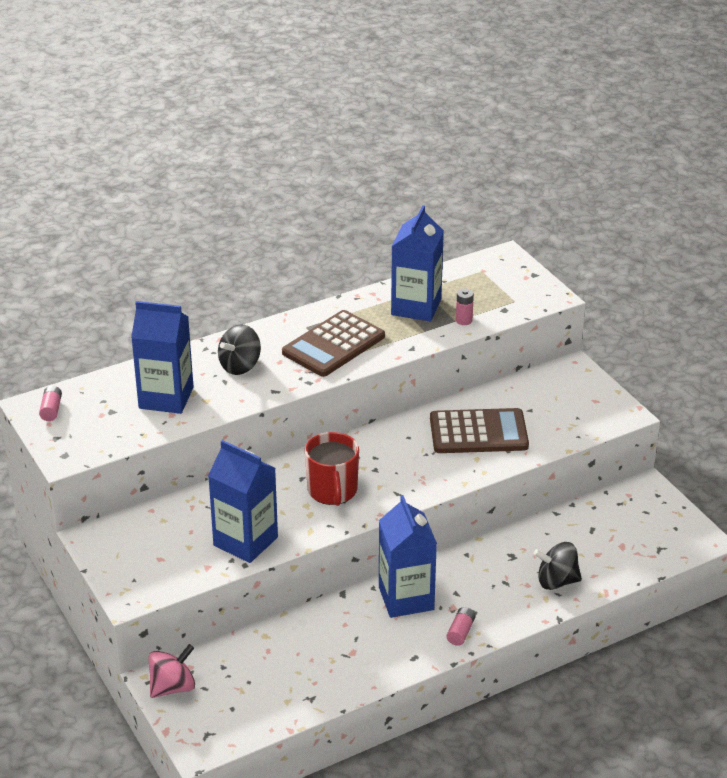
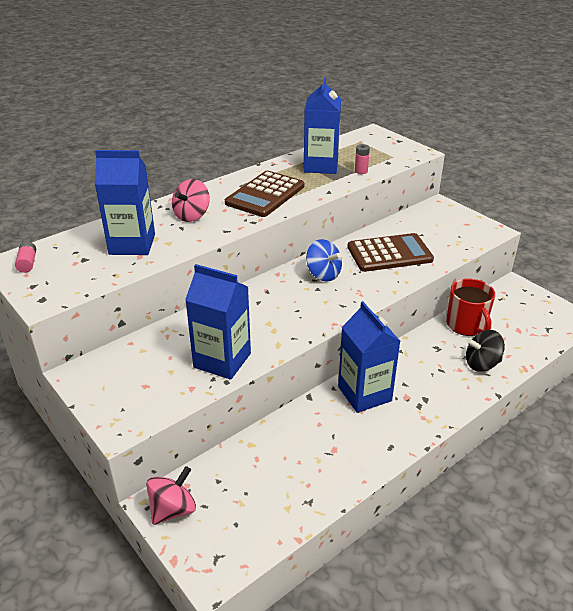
camera: 10 degrees left, 0 degrees up
black spinning top [218,324,261,375] -> pink spinning top [172,179,210,222]
red mug [305,432,359,506] -> red mug moved to [446,279,495,336]
pink battery [447,607,475,646] -> none
none -> blue spinning top [306,239,342,282]

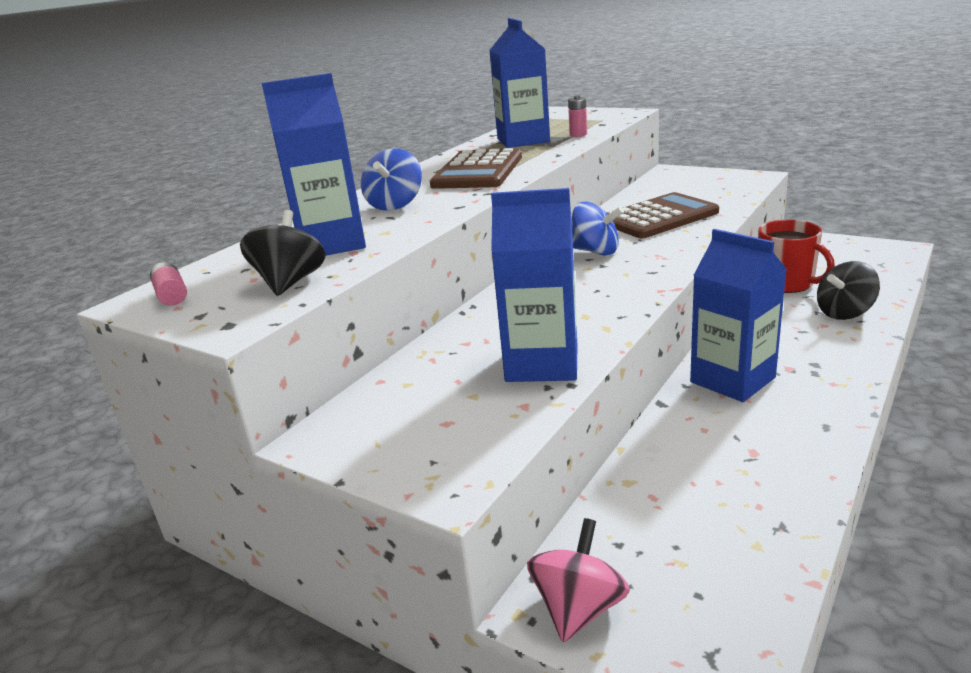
camera: 15 degrees left, 10 degrees down
pink spinning top [172,179,210,222] -> blue spinning top [361,148,422,211]
none -> black spinning top [240,210,326,296]

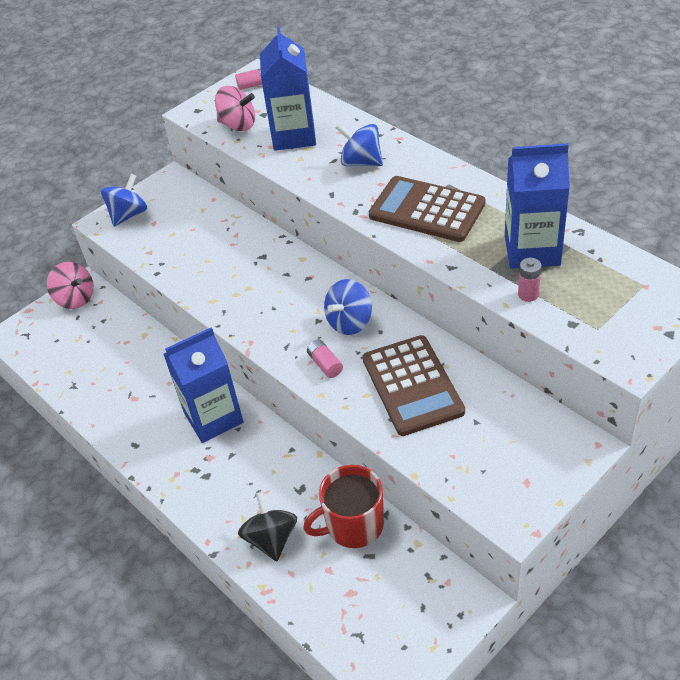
camera: 105 degrees right, 20 degrees up
black spinning top [240,210,326,296] -> pink spinning top [215,86,255,131]
blue carton [491,188,578,382] -> none
none -> blue spinning top [101,174,147,227]
none -> pink battery [307,339,343,378]

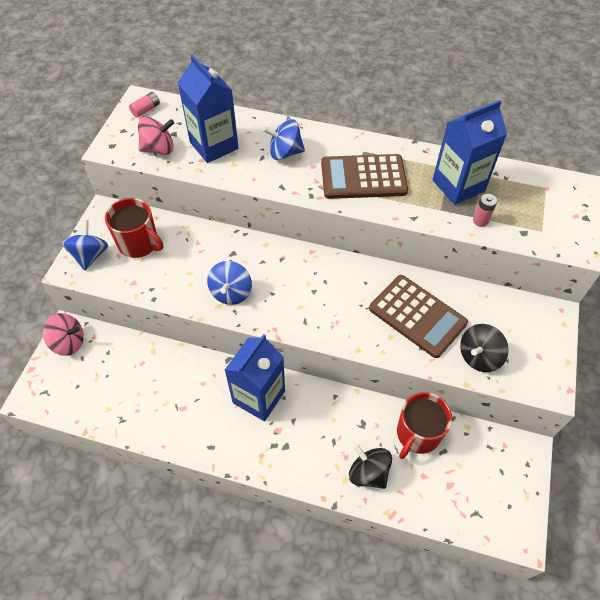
camera: 35 degrees left, 10 degrees up
pink battery [307,339,343,378] -> none
blue spinning top [324,279,372,335] -> blue spinning top moved to [207,261,252,305]
none -> red mug [105,198,163,258]
none -> black spinning top [460,324,509,372]

